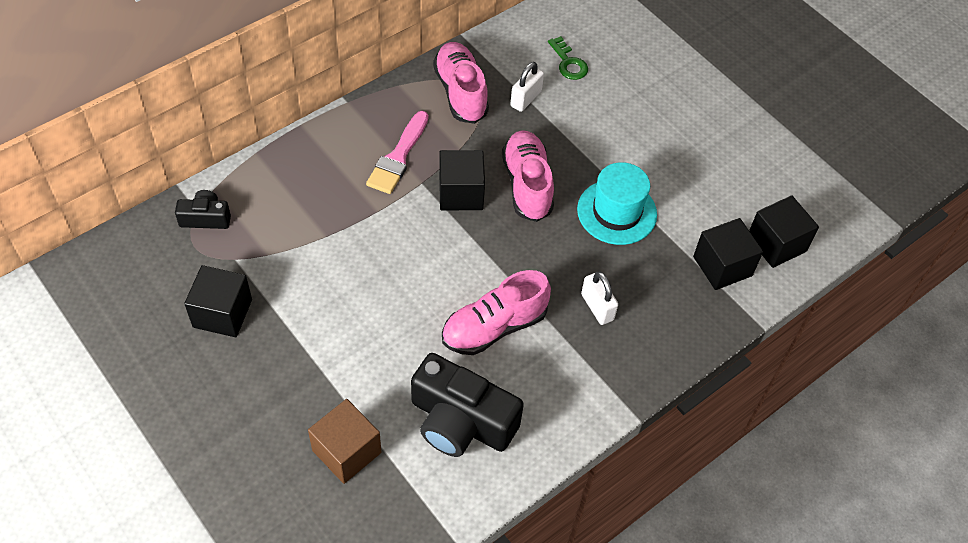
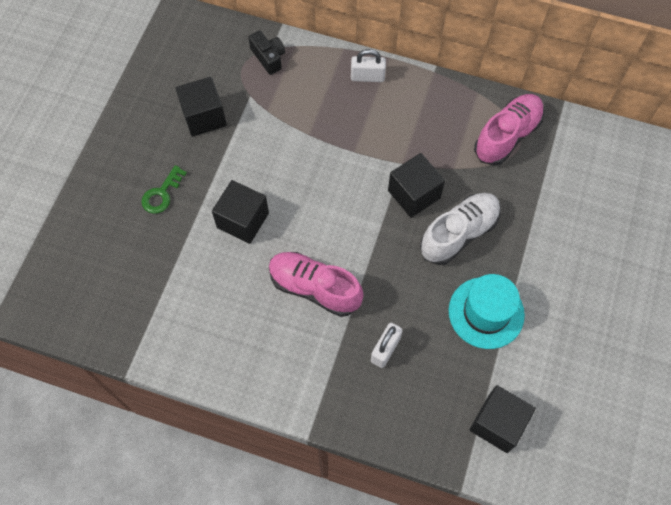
camera: 60 degrees right, 10 degrees up
brown cube [308,399,381,484] -> none
pink brush [366,111,428,194] -> none
black camera [411,353,524,457] -> none
pink shoe [502,130,554,222] -> white shoe [420,193,501,265]
white padlock [511,62,544,112] -> white padlock moved to [351,49,386,82]
green key [548,36,588,80] -> green key moved to [141,165,187,214]
black cube [749,195,819,268] -> black cube moved to [212,180,269,244]

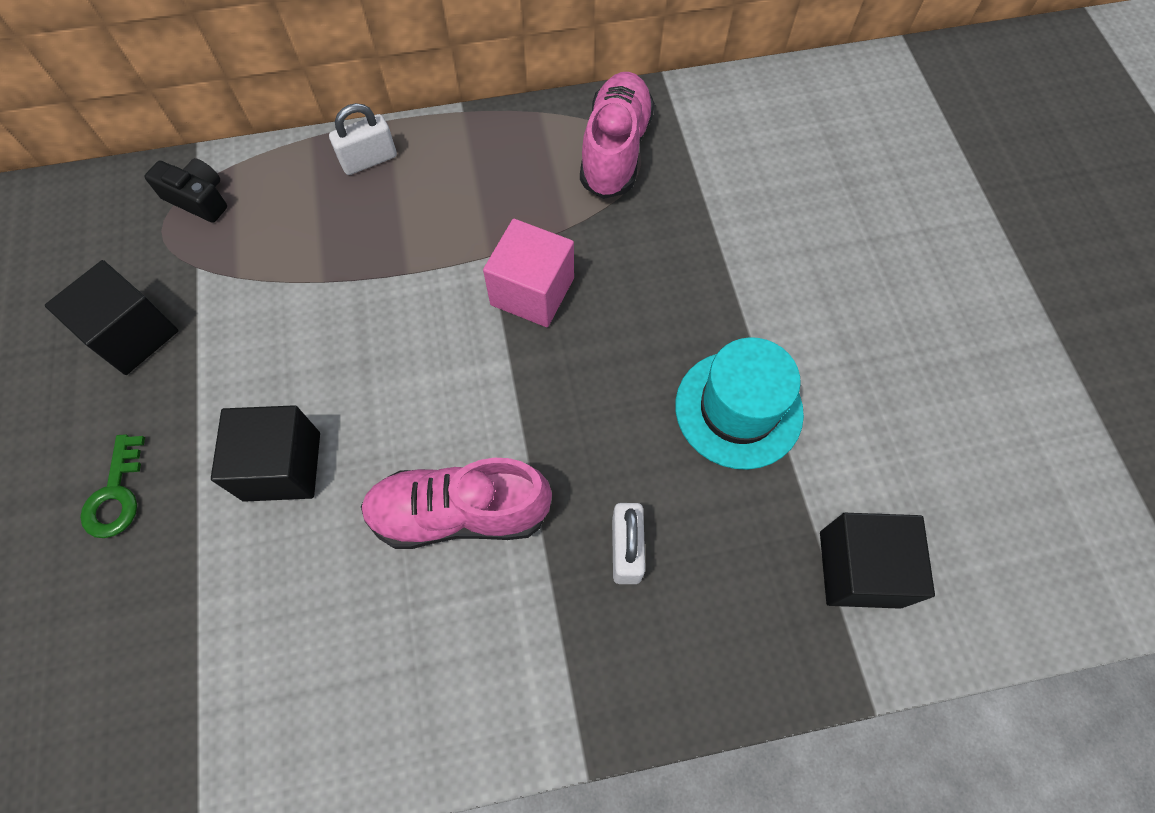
camera: 30 degrees left, 0 degrees up
black cube [388,153,445,218] -> pink cube [483,219,574,327]
white shoe [420,193,501,265] -> none

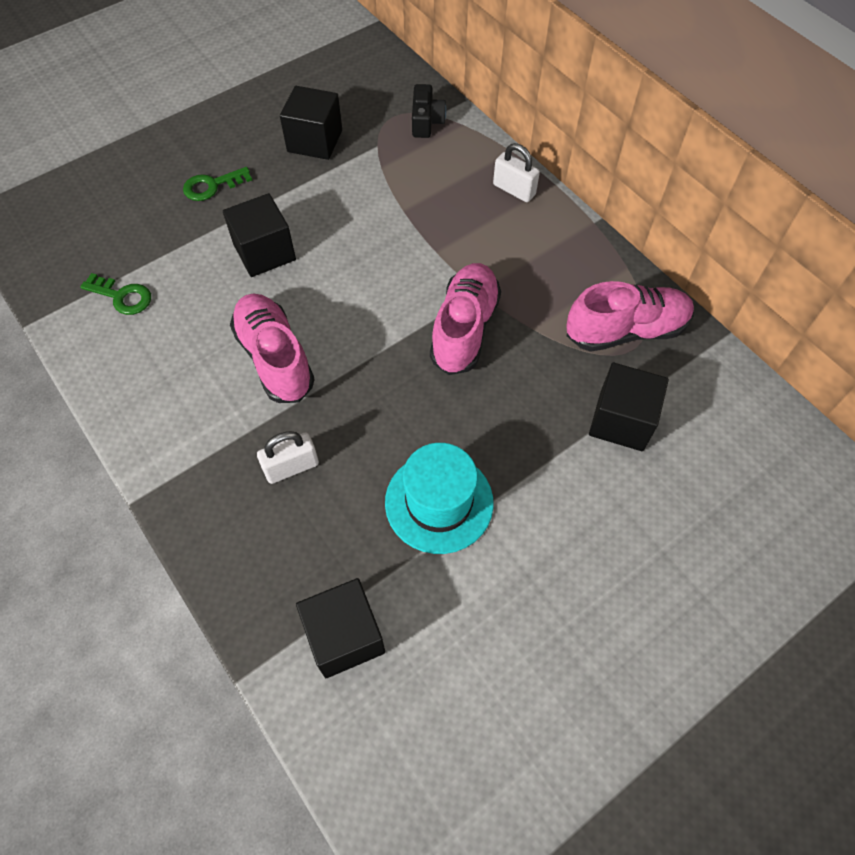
camera: 65 degrees right, 5 degrees down
pink cube [483,219,574,327] -> pink shoe [430,263,501,375]
none -> green key [80,273,151,315]
none -> black cube [589,363,669,451]

